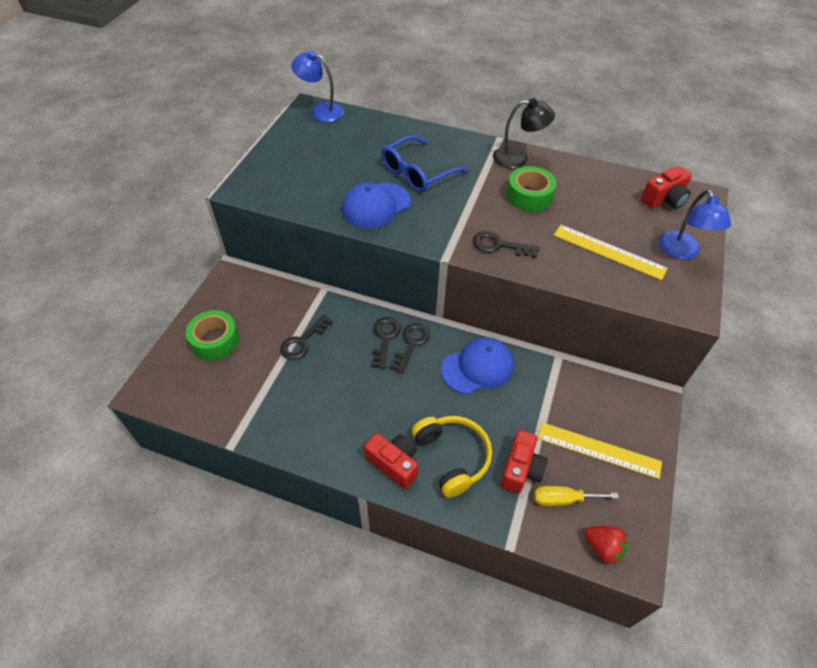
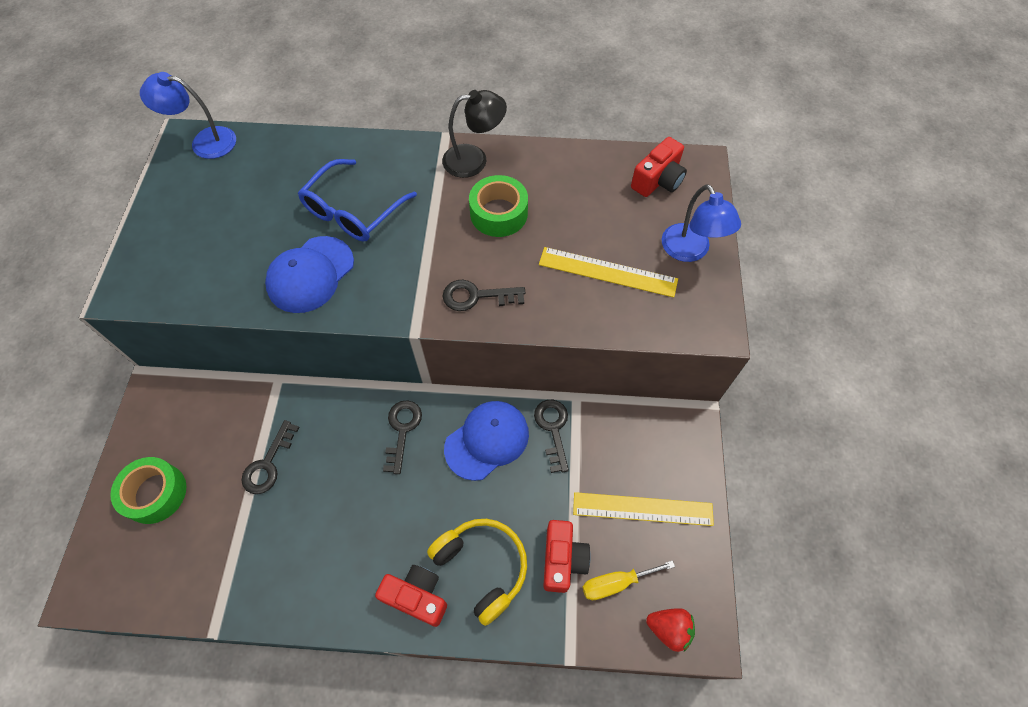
camera: 15 degrees left, 10 degrees up
black key [371,317,401,369] -> black key moved to [534,400,569,473]

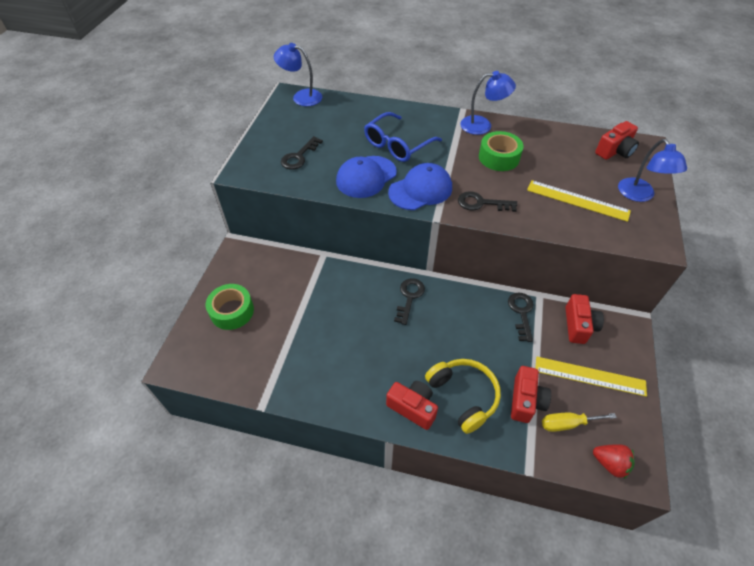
camera: 10 degrees right, 10 degrees down
black key [241,420,300,494] -> black key moved to [281,136,323,170]
black lamp [442,90,507,178] -> blue lamp [460,71,516,135]
blue cap [444,401,529,481] -> blue cap moved to [388,163,452,210]
none -> red camera [566,294,604,344]

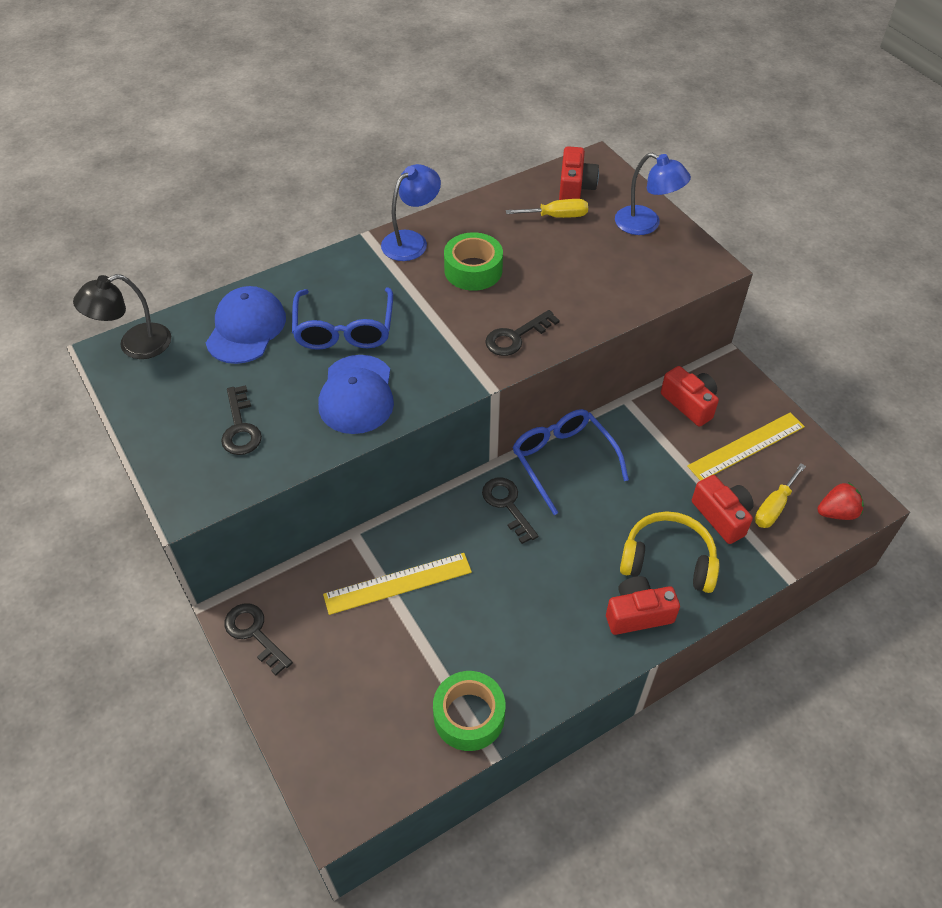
camera: 45 degrees left, 0 degrees up
green tape [206,284,254,330] -> green tape moved to [433,671,505,751]
blue lamp [274,43,322,106] -> black lamp [73,274,171,359]
blue cap [388,163,452,210] -> blue cap moved to [206,286,286,364]
black key [508,292,534,342] -> black key moved to [224,603,293,675]
yellow ruler [527,180,631,222] -> yellow ruler moved to [323,553,472,615]
none -> yellow screwdriver [506,199,588,218]
none -> blue glasses [512,409,629,515]

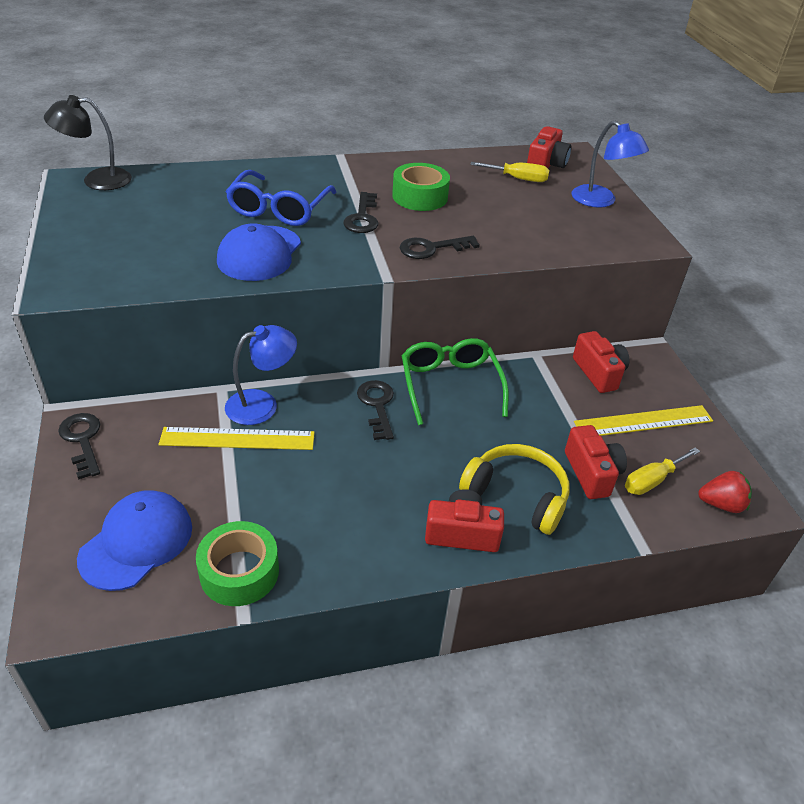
camera: 15 degrees right, 10 degrees down
blue cap [206,286,286,364] -> blue cap moved to [77,490,192,591]
black key [221,385,262,455] -> black key moved to [343,192,378,233]
blue lamp [381,164,441,261] -> blue lamp moved to [225,325,297,425]
blue glasses [512,409,629,515] -> green glasses [402,338,509,425]

